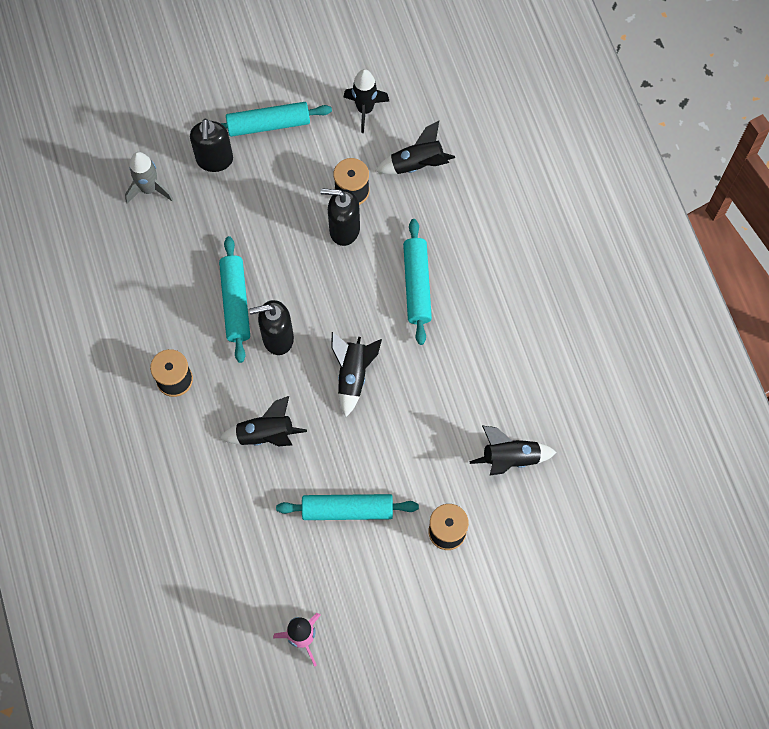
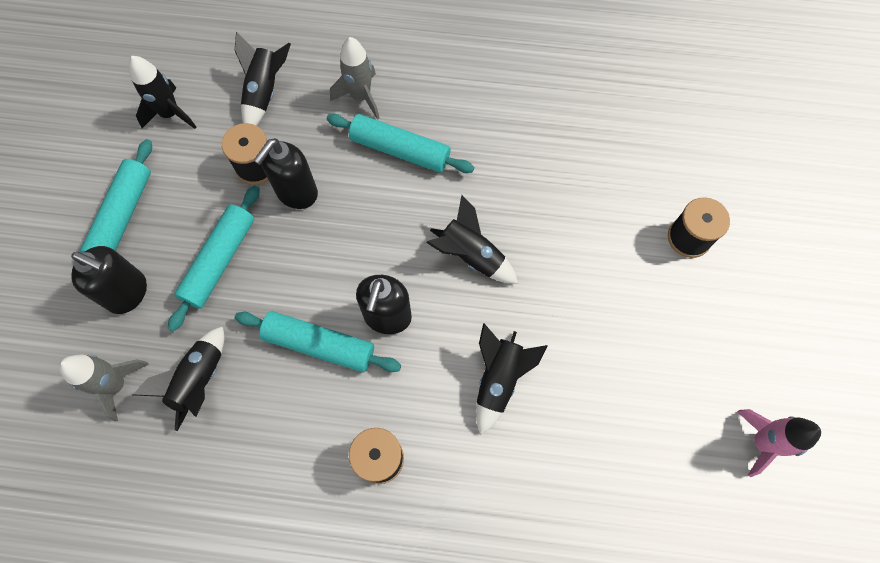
camera: 65 degrees left, 0 degrees up
turquoise rolling pin [276,494,419,520] -> turquoise rolling pin moved to [168,185,260,332]
black rocket [469,426,557,475] -> black rocket moved to [133,326,224,431]
none -> grey rocket [330,37,380,120]

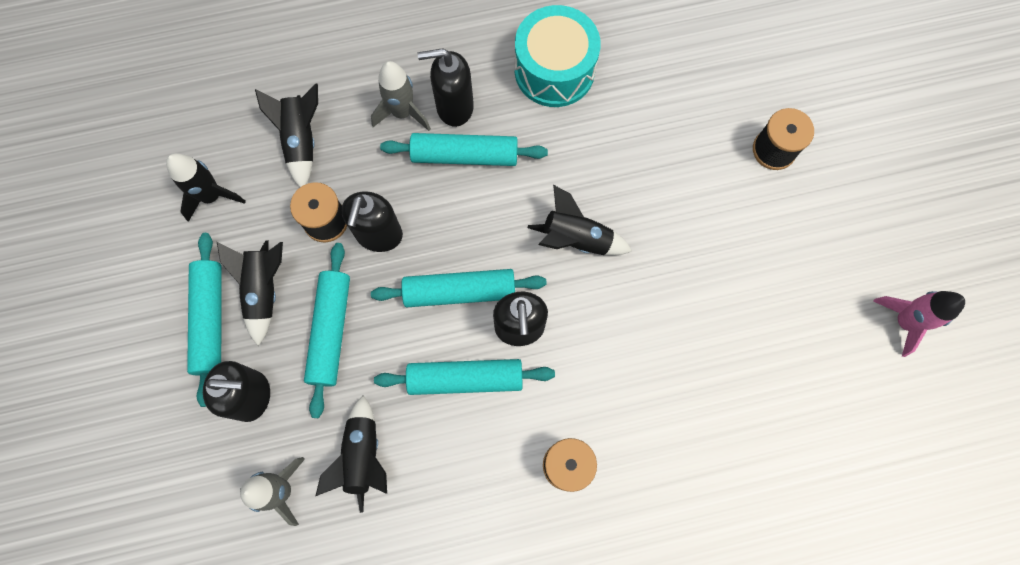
camera: 20 degrees left, 5 degrees up
black rocket [476,323,547,435] -> black rocket moved to [217,240,283,346]
none -> turquoise rolling pin [371,269,547,307]
none -> black soap dispenser [418,48,474,127]
none -> turquoise drum [515,5,601,107]

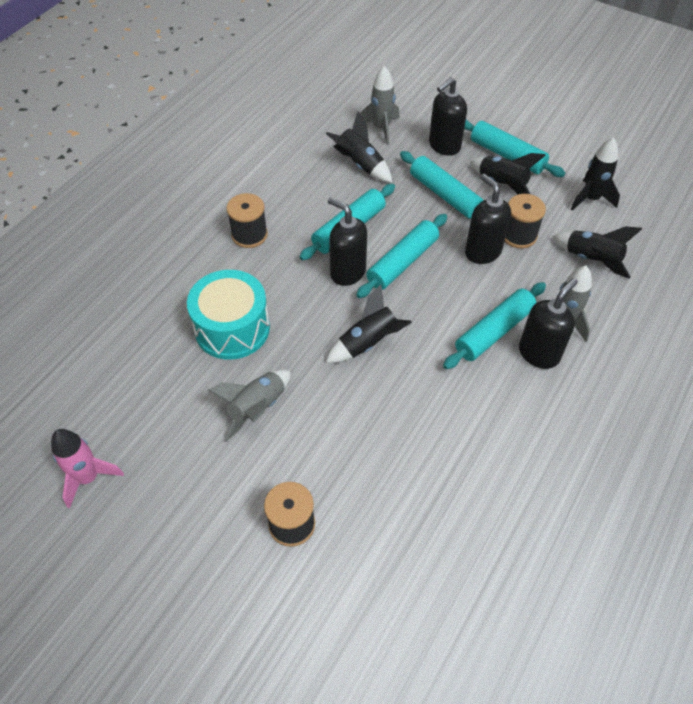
camera: 135 degrees right, 20 degrees down
turquoise drum [515,5,601,107] -> turquoise drum moved to [187,270,270,360]
none -> grey rocket [207,370,291,442]

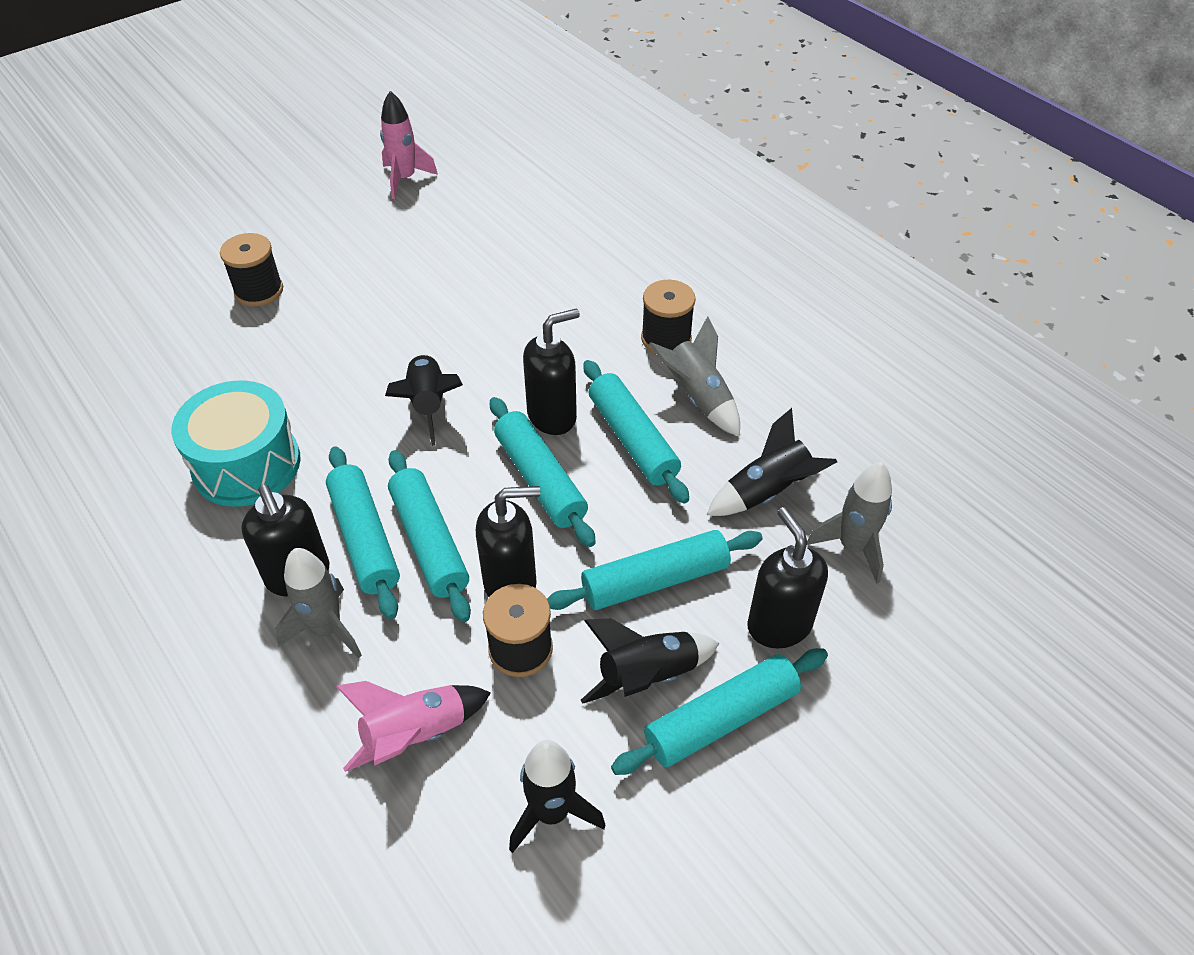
camera: 110 degrees right, 5 degrees down
turquoise drum [187,270,270,360] -> turquoise drum moved to [171,381,301,507]
grey rocket [207,370,291,442] -> grey rocket moved to [648,316,740,436]
black rocket [552,226,642,279] -> pink rocket [336,681,491,772]
none -> turquoise rolling pin [388,450,471,622]

